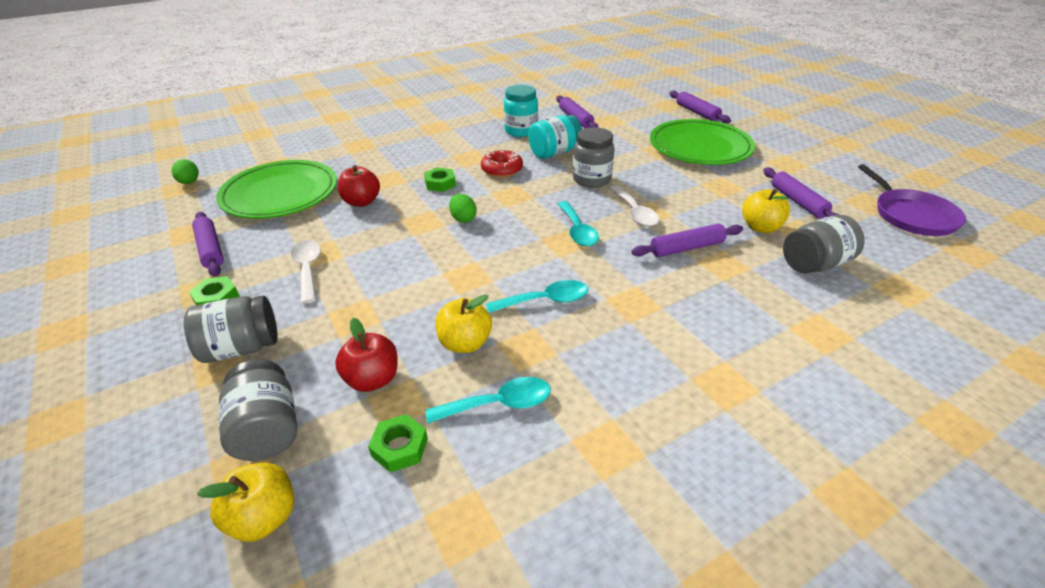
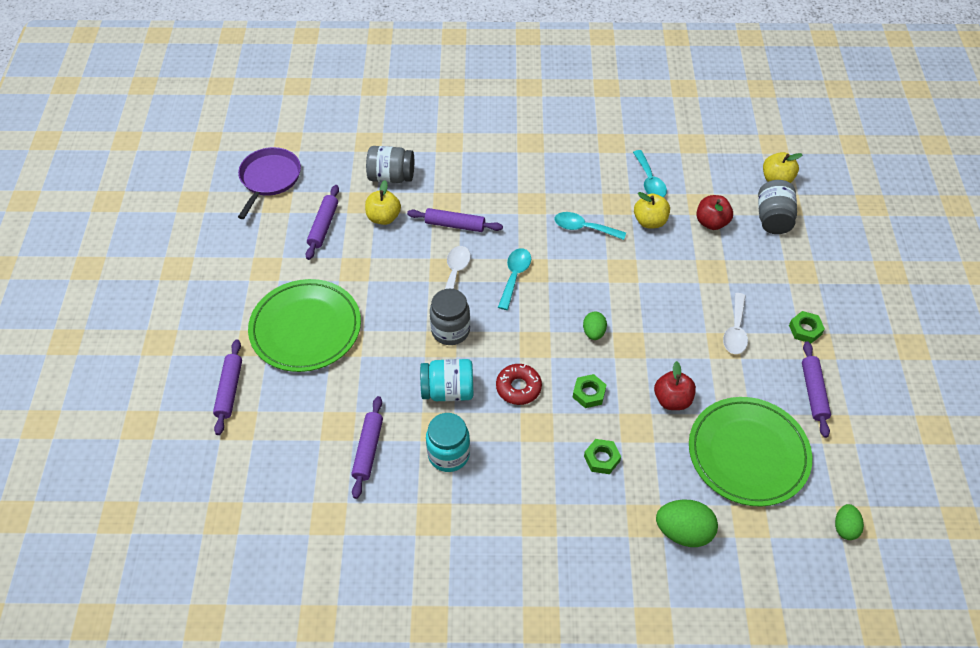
camera: 150 degrees left, 15 degrees up
grey jar [184,296,278,363] -> none
green nut [368,414,428,473] -> green nut moved to [584,439,621,474]
turquoise spoon [425,377,551,423] -> turquoise spoon turned 120 degrees counterclockwise [633,150,667,197]
none -> green egg [656,499,718,547]

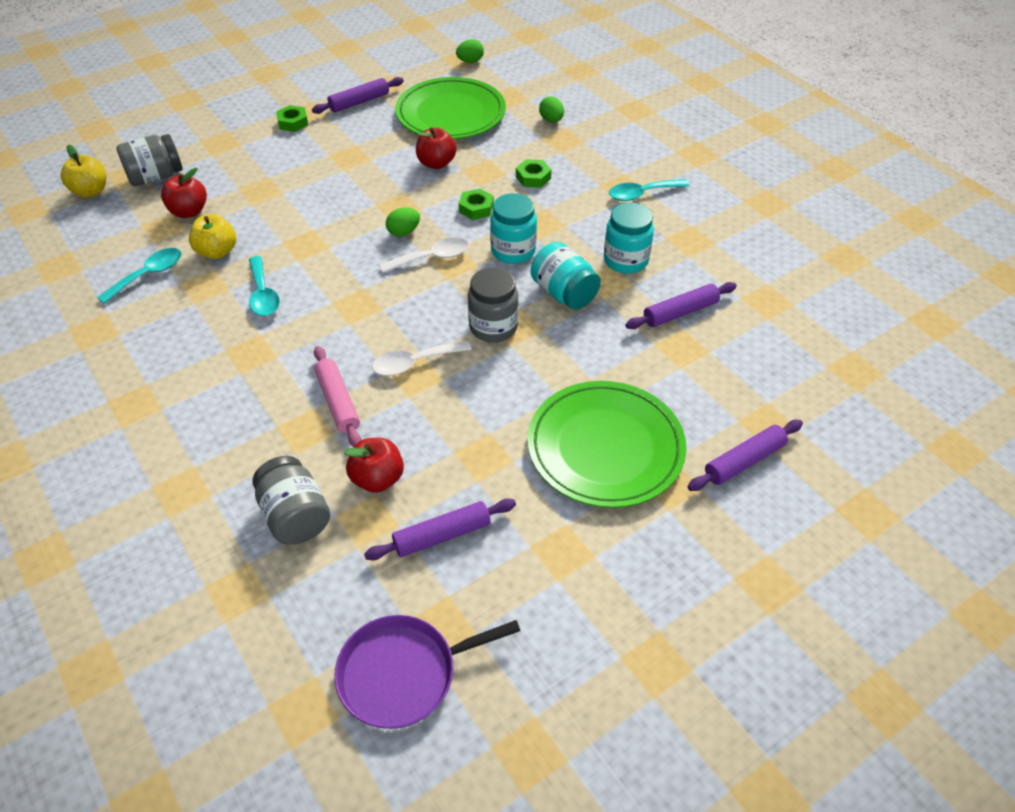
camera: 125 degrees left, 5 degrees down
yellow apple [365,180,401,225] -> red apple [344,438,404,493]
purple rolling pin [407,208,503,232] -> pink rolling pin [314,346,361,447]
red donut [496,364,542,405] -> turquoise jar [490,193,537,264]
turquoise spoon [498,248,531,310] -> turquoise spoon moved to [609,179,689,201]
green egg [656,499,718,547] -> green egg [539,96,564,123], size x0.59
white spoon [723,293,748,354] -> white spoon moved to [380,237,469,273]

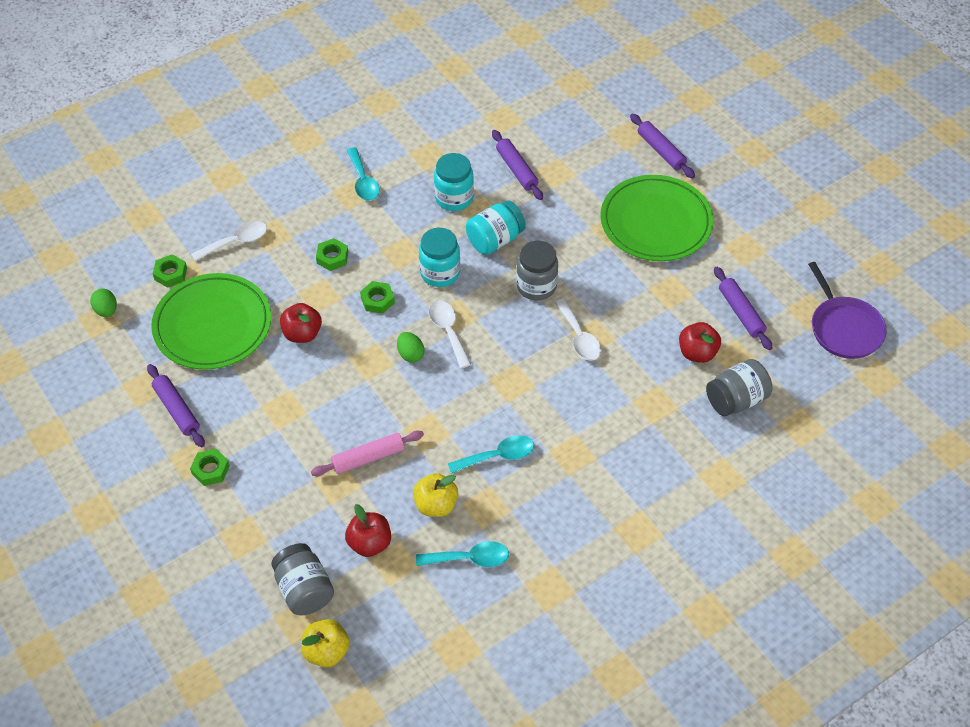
camera: 90 degrees left, 5 degrees up
turquoise spoon [97,248,181,304] -> turquoise spoon turned 135 degrees clockwise [416,541,509,567]
pink rolling pin [314,346,361,447] -> pink rolling pin moved to [311,430,424,476]
green egg [539,96,564,123] -> white spoon [191,221,267,261]
none -> green nut [153,254,187,288]

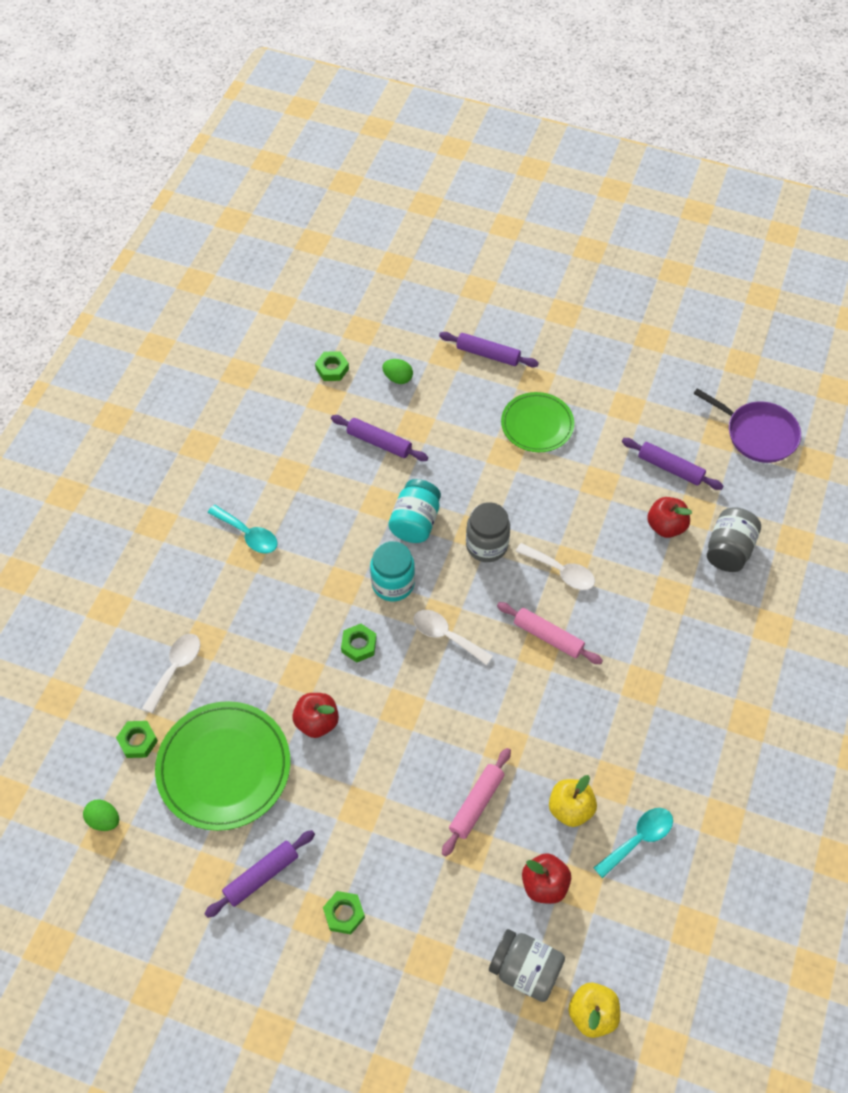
camera: 35 degrees left, 5 degrees up
purple rolling pin [147,364,205,448] -> purple rolling pin turned 60 degrees counterclockwise [204,830,315,918]
green nut [316,238,348,271] -> green nut moved to [315,352,349,381]
green egg [397,332,425,363] -> green egg moved to [382,359,413,384]
turquoise jar [434,153,474,211] -> none
turquoise spoon [448,435,534,474] -> none
green plate [600,175,713,261] -> green plate [501,392,574,452], size x0.63
none -> pink rolling pin [497,602,603,664]

